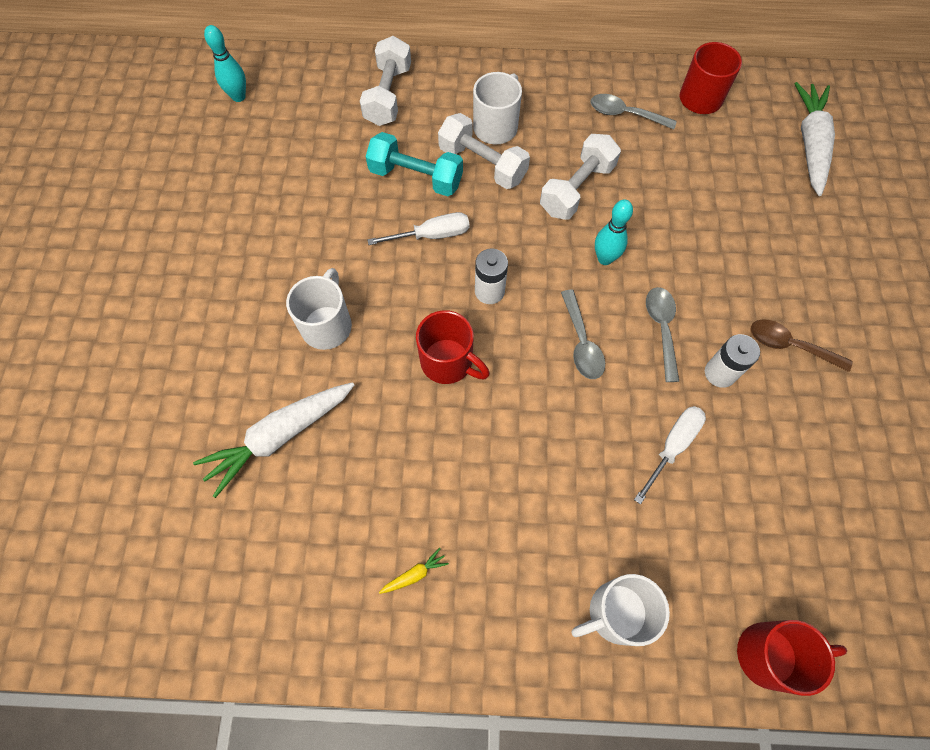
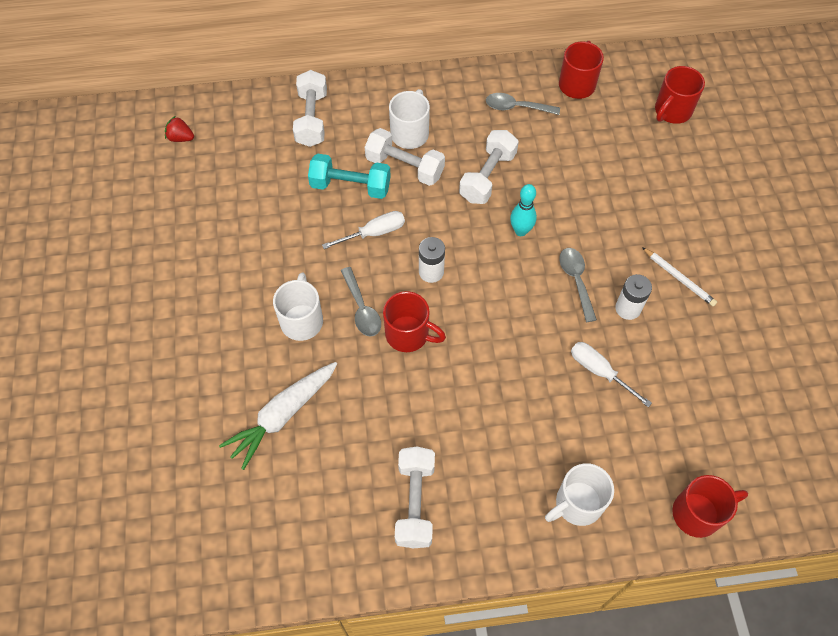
camera: 10 degrees left, 5 degrees down
turquoise bowling pin [204,25,246,102] -> red strawberry [165,116,194,142]
yellow carrot [379,548,449,594] -> white dumbbell [395,447,435,548]
grey spoon [561,290,605,379] -> grey spoon moved to [341,267,381,336]
white screwdriver [634,406,706,504] -> white screwdriver turned 75 degrees counterclockwise [571,342,652,407]
brown spoon [751,319,852,372] -> white pencil [642,247,717,307]
white carrot [794,82,835,196] -> red mug [655,66,705,124]

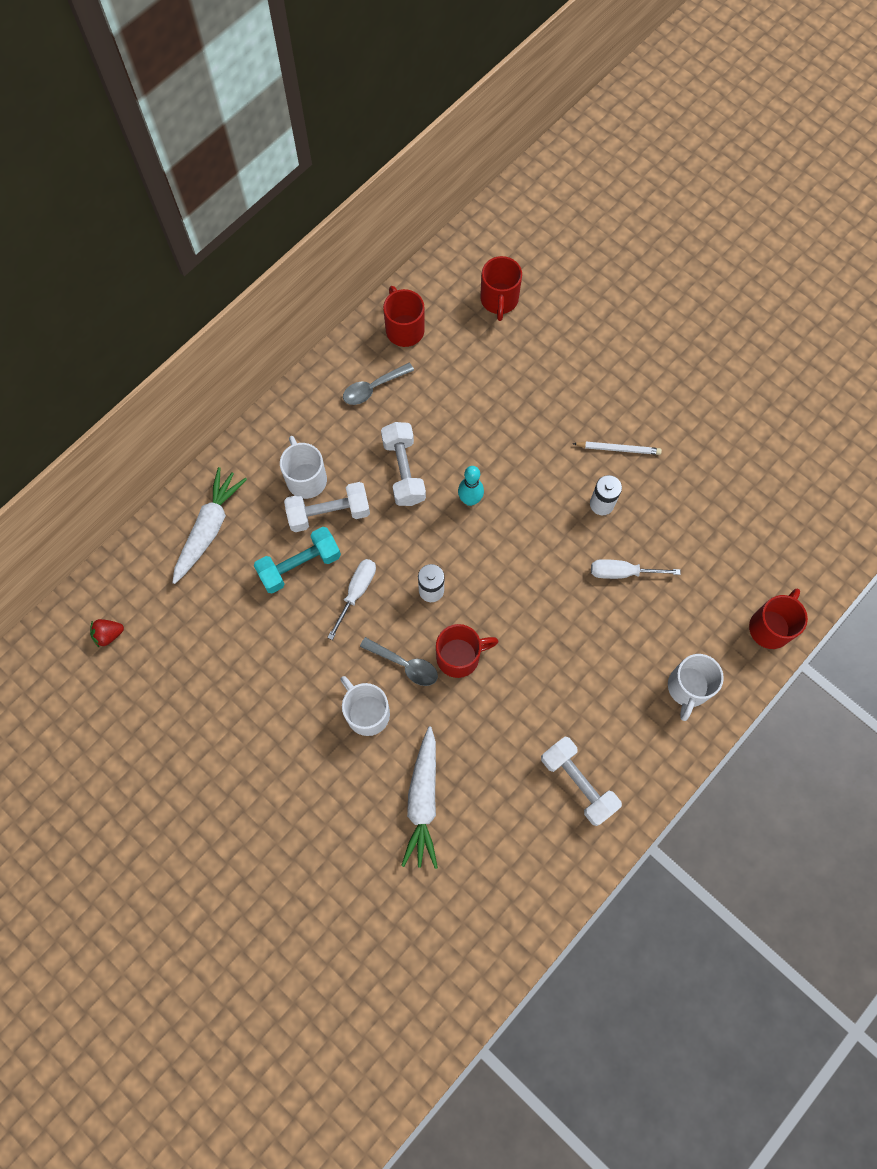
camera: 40 degrees left, 10 degrees up
white dumbbell [293,70,327,147] -> white carrot [172,467,247,584]
grey spoon [559,248,597,322] -> none

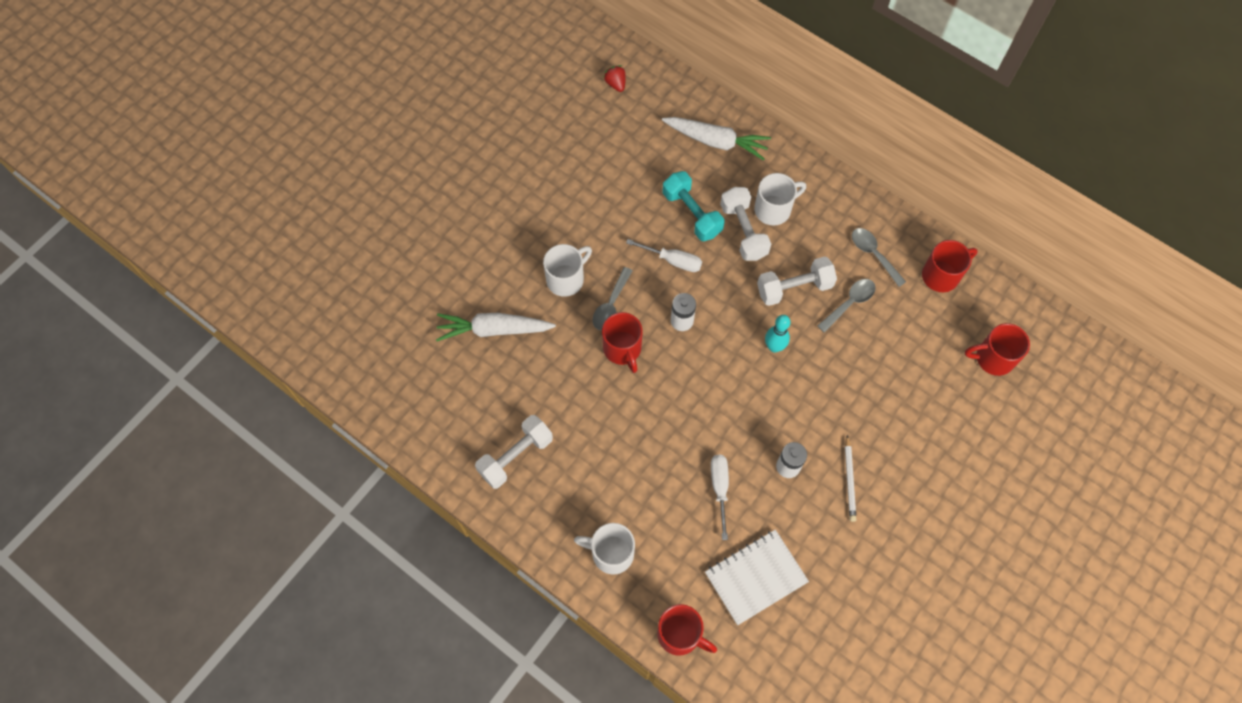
camera: 85 degrees right, 5 degrees down
none -> white notebook [705,530,809,625]
none -> grey spoon [817,279,876,333]

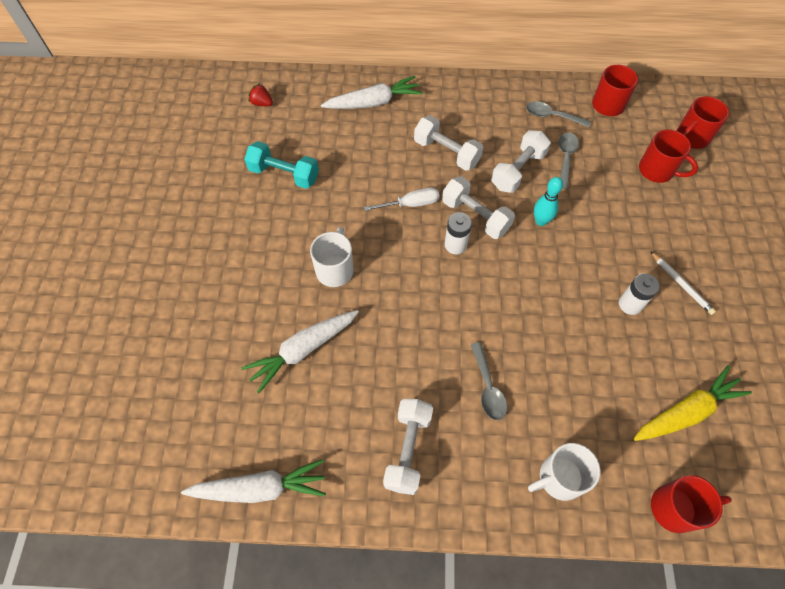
camera: 35 degrees left, 5 degrees down
grey spoon [592,267,633,330] -> grey spoon moved to [471,342,507,420]
red mug [602,312,643,373] -> red mug moved to [639,130,698,183]
turquoise dumbbell [663,171,724,241] -> turquoise dumbbell moved to [244,141,319,189]
white notebook [705,530,809,625] -> yellow carrot [634,365,752,441]
white screwdriver [711,455,729,540] -> none
white mug [754,173,806,226] -> none
none -> white carrot [181,459,326,503]
none -> white dumbbell [442,176,515,239]

